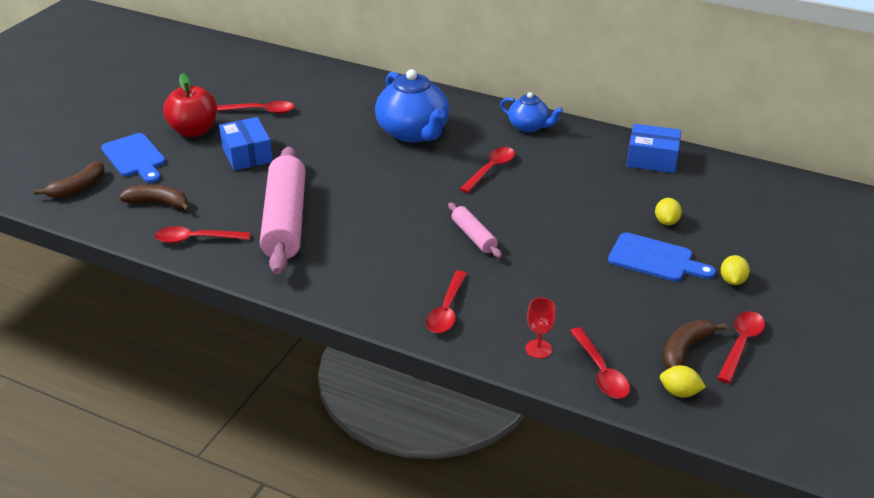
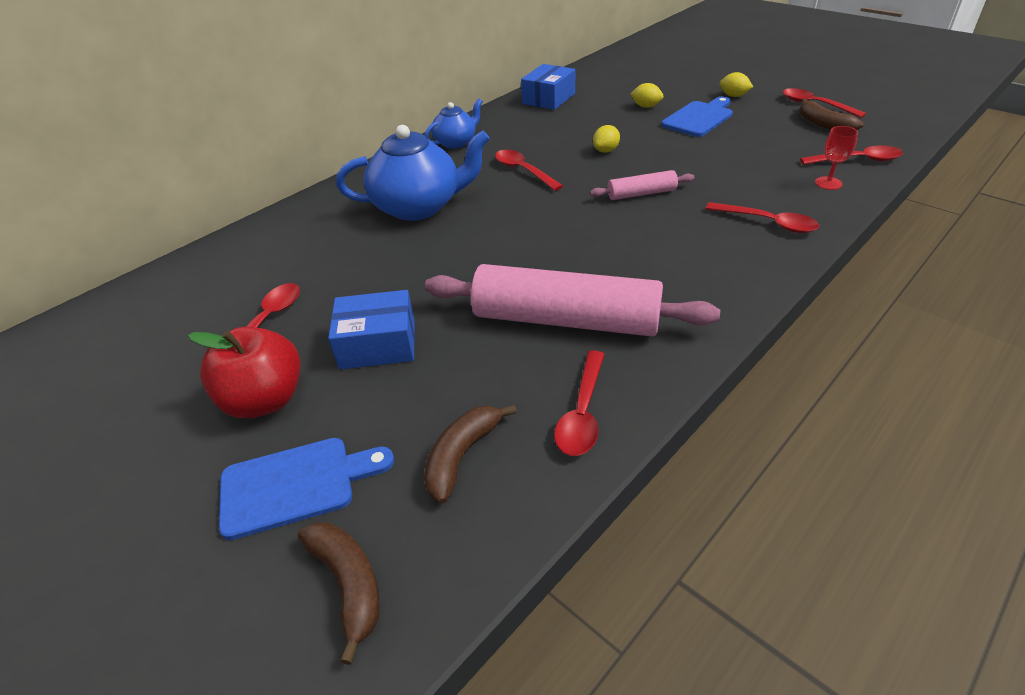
camera: 70 degrees left, 5 degrees up
yellow lemon [660,365,706,398] -> yellow lemon moved to [593,125,620,153]

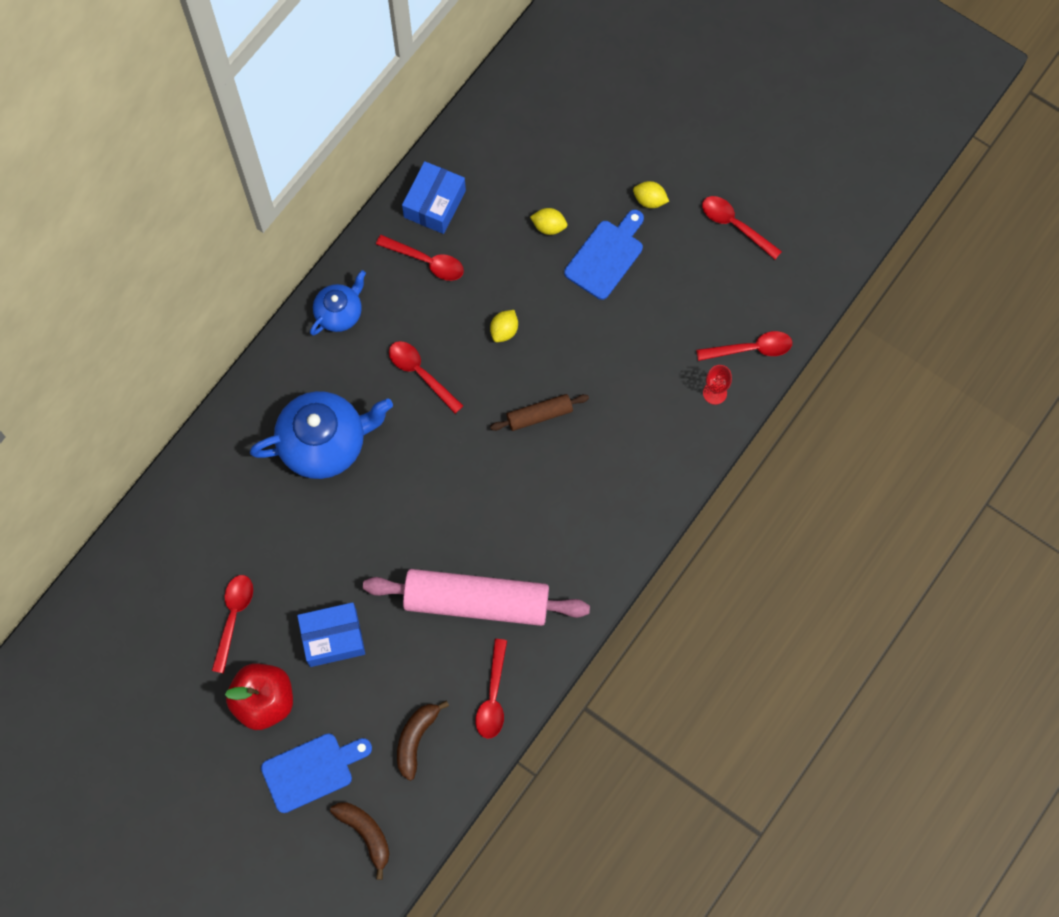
camera: 10 degrees left, 30 degrees up
pink rolling pin [590,170,694,200] -> brown rolling pin [490,394,589,431]
red spoon [705,202,819,233] -> red spoon moved to [376,235,464,281]
brown banana [799,98,864,130] -> none

